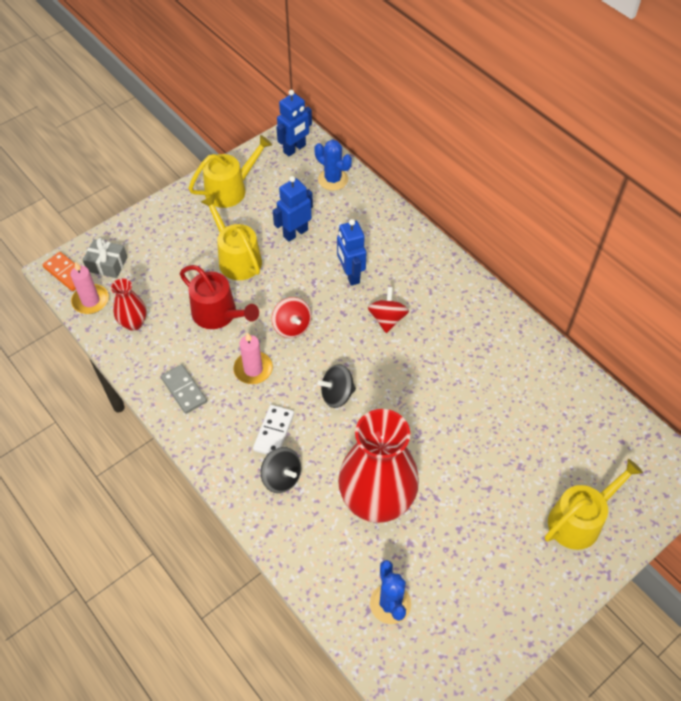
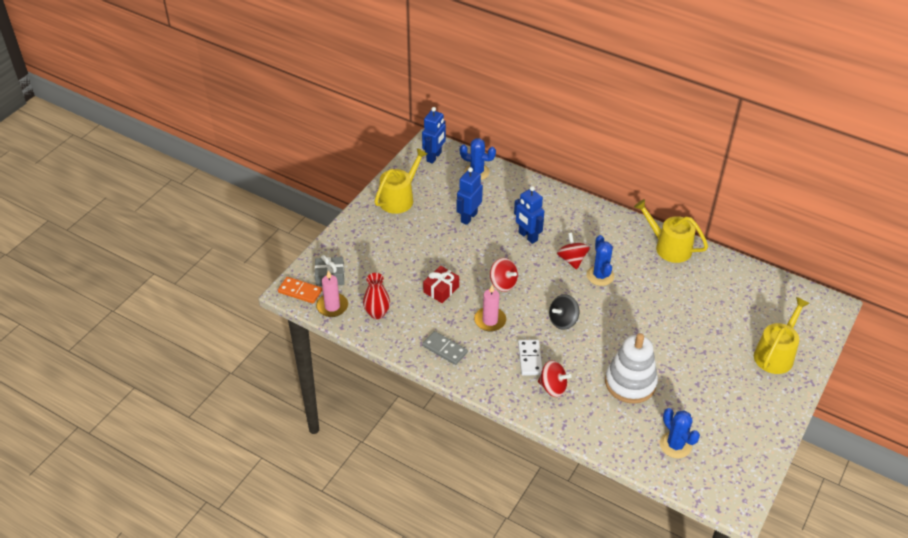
camera: 20 degrees left, 10 degrees down
red watering can [180,265,259,329] -> red gift [423,266,459,303]
yellow watering can [201,195,262,280] -> yellow watering can moved to [634,199,708,263]
black spinning top [260,447,301,493] -> red spinning top [538,360,572,397]
red vase [338,409,419,523] -> white stacking toy [605,333,658,404]
none -> blue cactus [587,235,615,286]

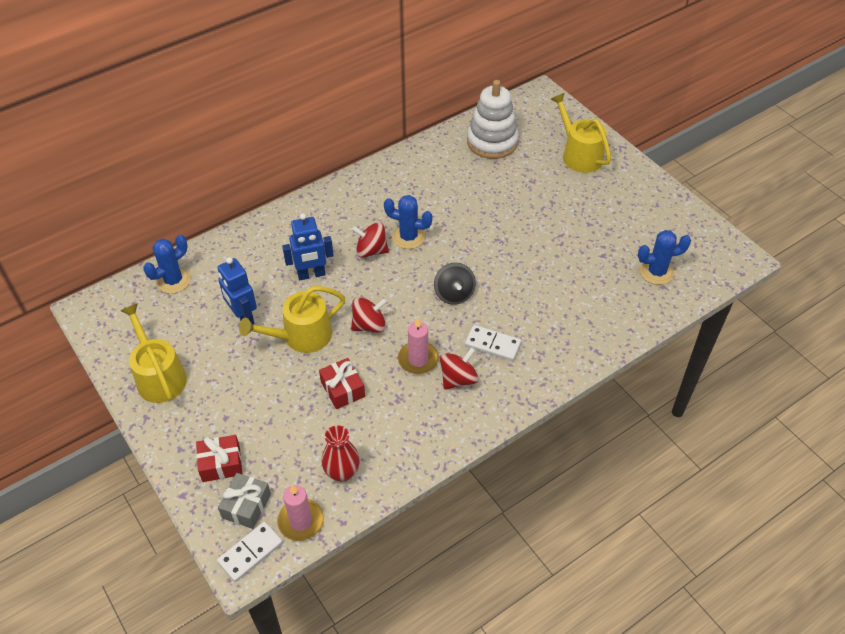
camera: 65 degrees left, 5 degrees up
orange domino [278,277,322,304] -> white domino [217,522,283,582]
blue robot [422,107,446,164] -> none
grey domino [422,331,468,365] -> none
red spinning top [538,360,572,397] -> red spinning top moved to [440,347,478,390]
white stacking toy [605,333,658,404] -> white stacking toy moved to [467,80,519,159]
yellow watering can [634,199,708,263] -> yellow watering can moved to [239,286,345,353]
none -> red gift [196,435,242,482]

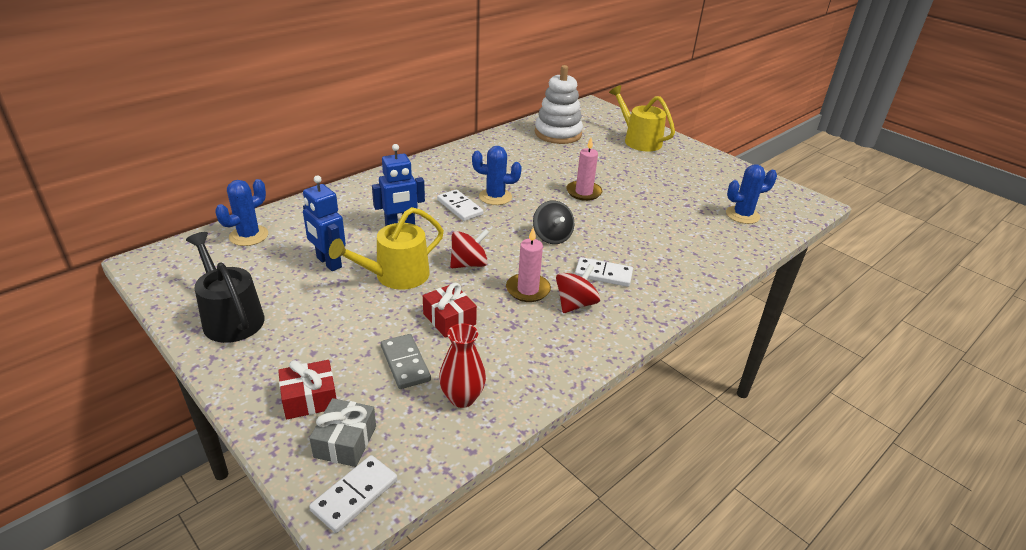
camera: 10 degrees left, 15 degrees down
yellow watering can [120,303,187,403] -> black watering can [186,232,265,343]
pink candle [277,485,324,541] -> pink candle moved to [566,138,602,201]
red spinning top [351,222,389,258] -> white domino [437,189,483,221]
none -> grey domino [381,334,431,389]

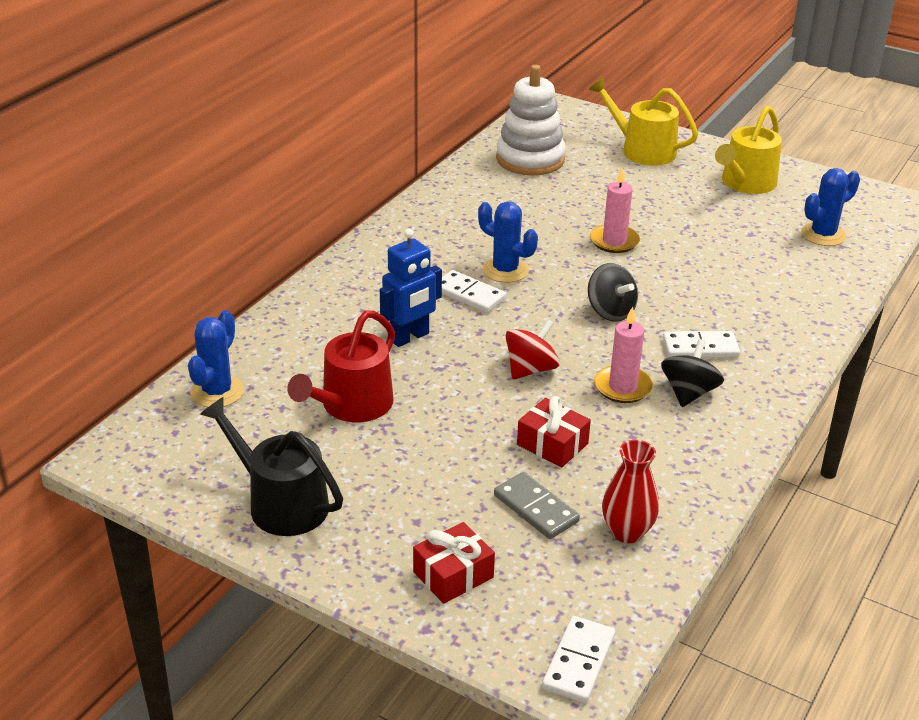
camera: 15 degrees left, 0 degrees up
blue robot [303,175,346,271] -> red watering can [287,311,395,422]
grey gift [309,398,376,467] -> none
yellow watering can [329,207,444,290] -> yellow watering can moved to [715,106,782,194]
blue cactus [472,146,522,205] -> blue cactus turned 45 degrees clockwise [478,201,538,283]
red spinning top [556,264,600,313] -> black spinning top [661,339,724,407]

